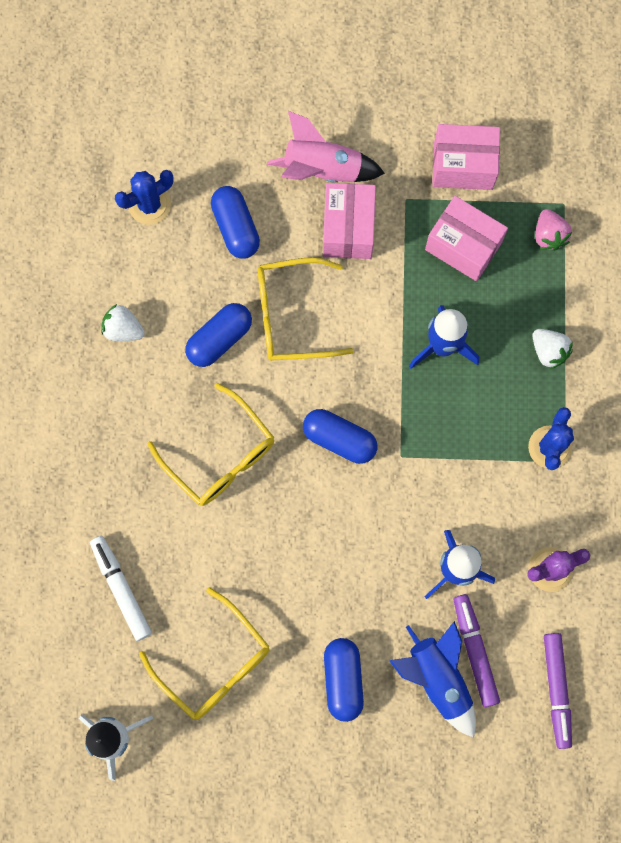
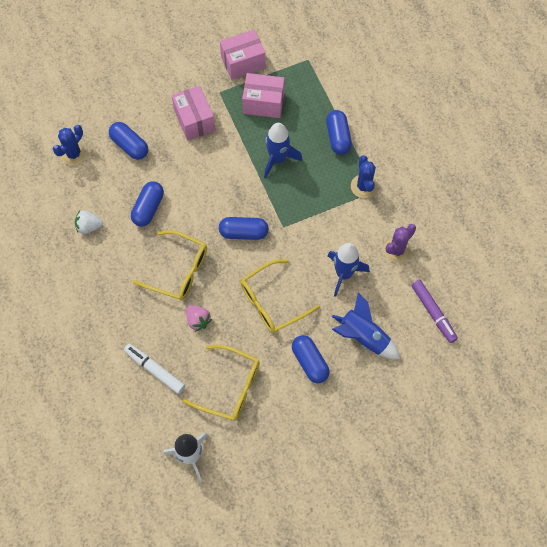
camera: 25 degrees left, 10 degrees down
yellow glasses [257,257,354,361] -> yellow glasses moved to [240,260,320,333]
pink rocket [267,111,385,183] -> none
purple marker [454,594,500,707] -> none
white strawberry [532,329,573,370] -> blue capsule [326,110,352,155]
pink strawberry [535,209,572,251] -> pink strawberry moved to [186,305,212,332]

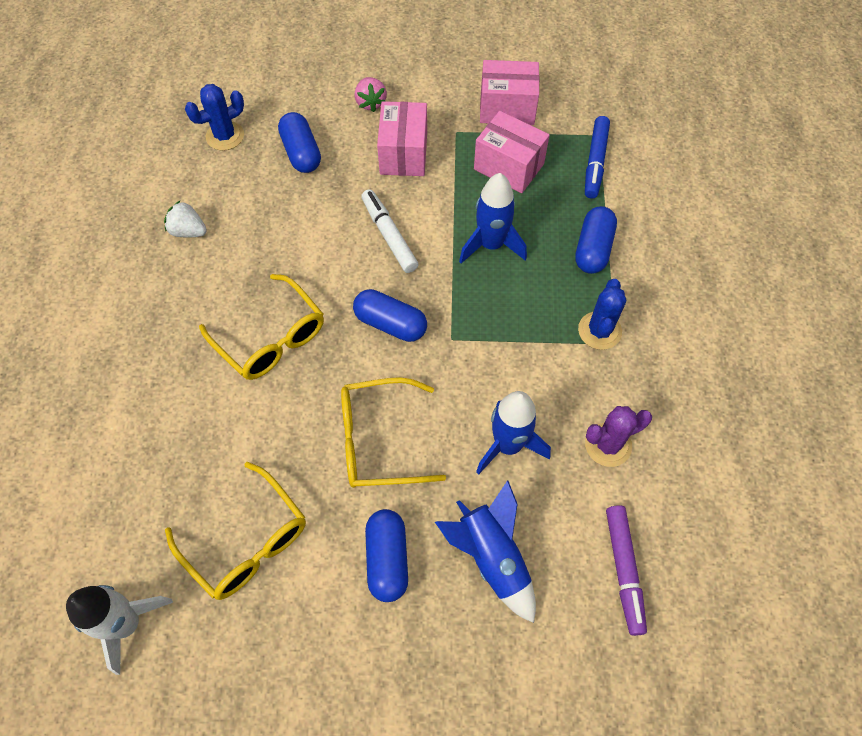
camera: 25 degrees right, 5 degrees down
white marker [124,344,185,394] -> white marker moved to [361,189,419,273]
blue capsule [131,181,164,227] -> none
pink strawberry [186,305,212,332] -> pink strawberry moved to [355,77,387,112]
none -> blue marker [585,116,610,199]

